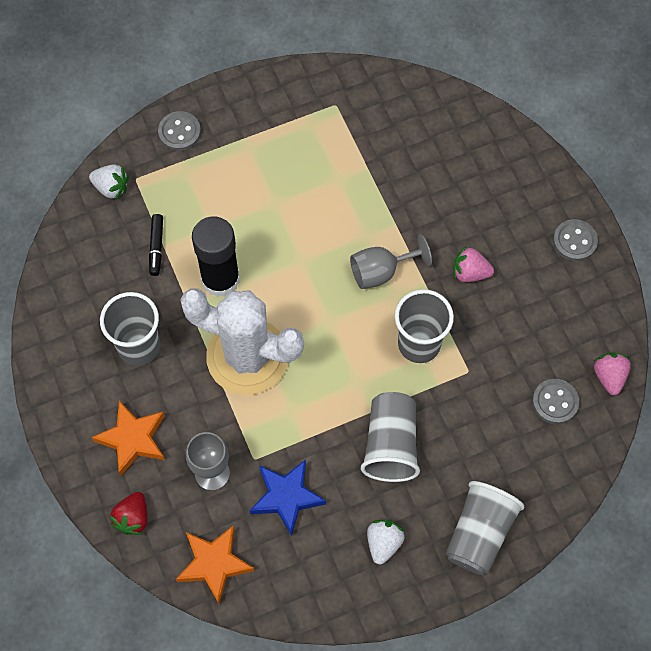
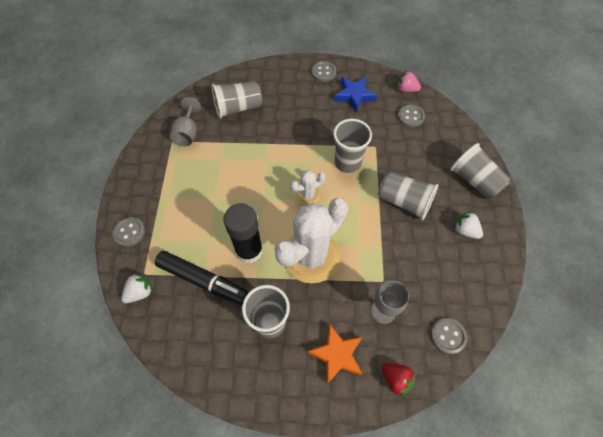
camera: 65 degrees left, 5 degrees down
black marker [149,214,163,276] -> black marker [155,251,248,305], size x2.05
orange star [176,525,254,604] -> grey button [431,318,467,354]
blue star [250,460,326,536] -> blue star moved to [334,77,377,112]
grey goblet [350,235,432,289] -> grey goblet moved to [170,97,201,146]
pink strawberry [454,246,494,282] -> none
none -> grey cup [212,81,262,119]
none -> white cactus [290,170,326,206]

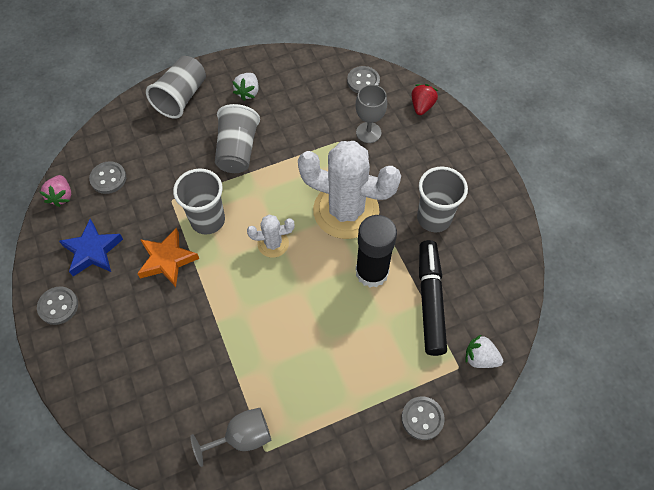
camera: 115 degrees left, 0 degrees up
grey cup [212,81,262,119] -> none
white cactus [290,170,326,206] -> white cactus turned 45 degrees counterclockwise [247,214,295,258]
orange star [307,324,362,384] -> orange star moved to [137,228,199,287]

